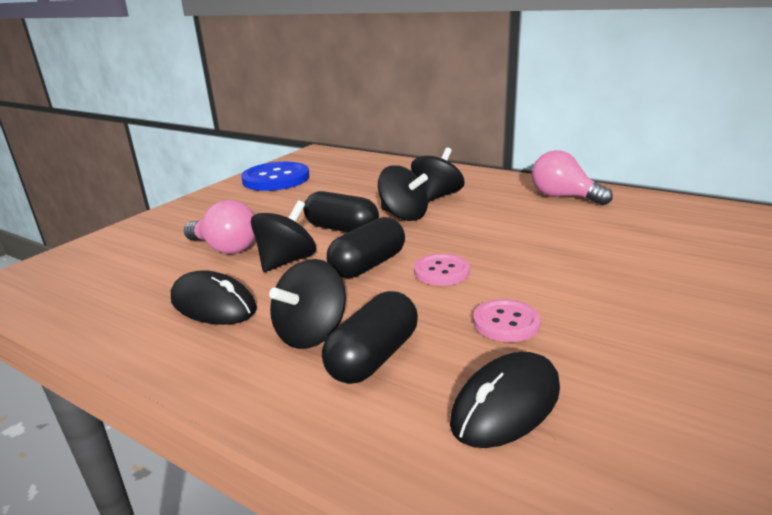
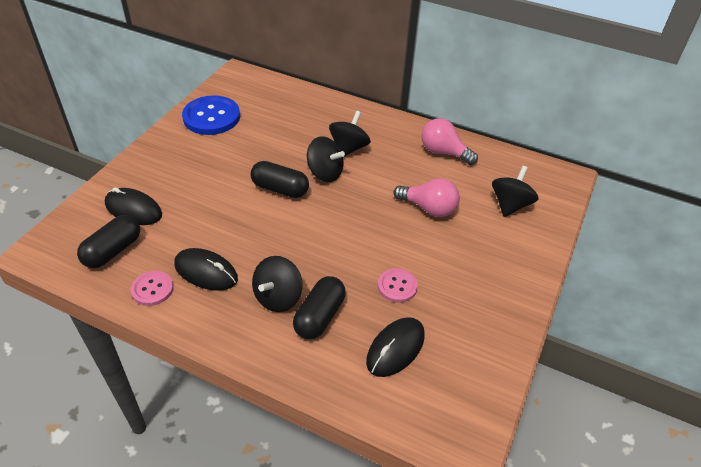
camera: 10 degrees left, 20 degrees up
pink light bulb [184,200,255,254] -> pink light bulb moved to [393,178,460,217]
black spinning top [251,200,316,272] -> black spinning top moved to [492,166,539,217]
black capsule [327,217,405,278] -> black capsule moved to [77,215,140,268]
pink button [414,254,470,286] -> pink button moved to [131,271,174,306]
none -> black mouse [105,187,162,225]

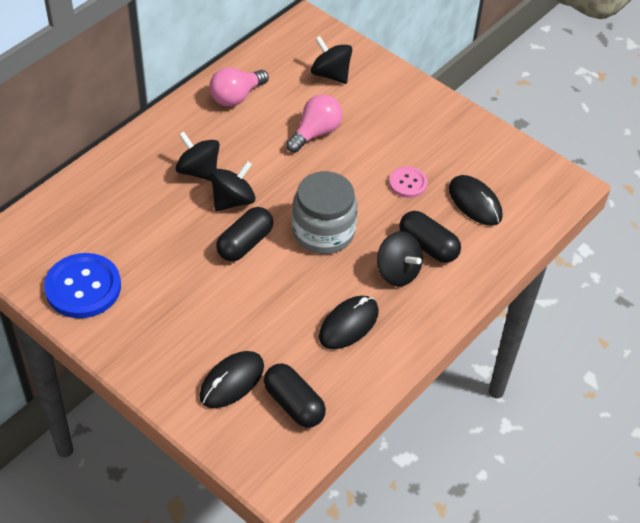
camera: 75 degrees left, 5 degrees up
pink button [131,271,174,306] -> none
none -> grey jar [292,171,358,254]

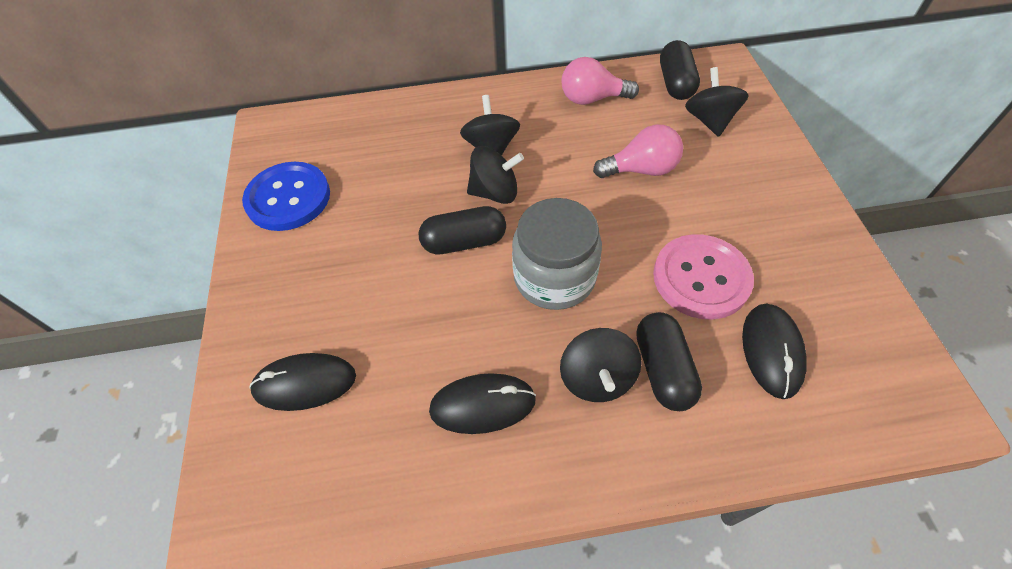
camera: 45 degrees right, 5 degrees up
black capsule [264,364,326,427] -> black capsule moved to [660,40,700,100]
pink button [389,166,428,198] -> pink button [653,234,754,319], size x1.81

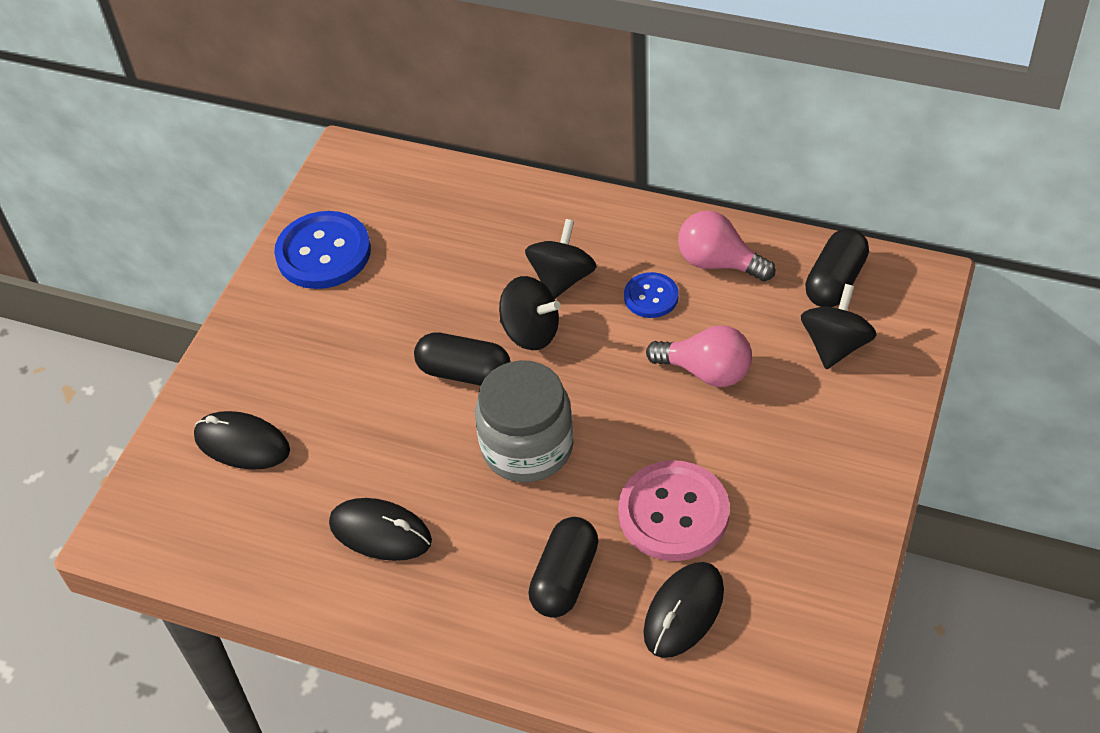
camera: 30 degrees right, 5 degrees down
black spinning top [560,328,642,402] -> none
none -> blue button [624,272,679,318]

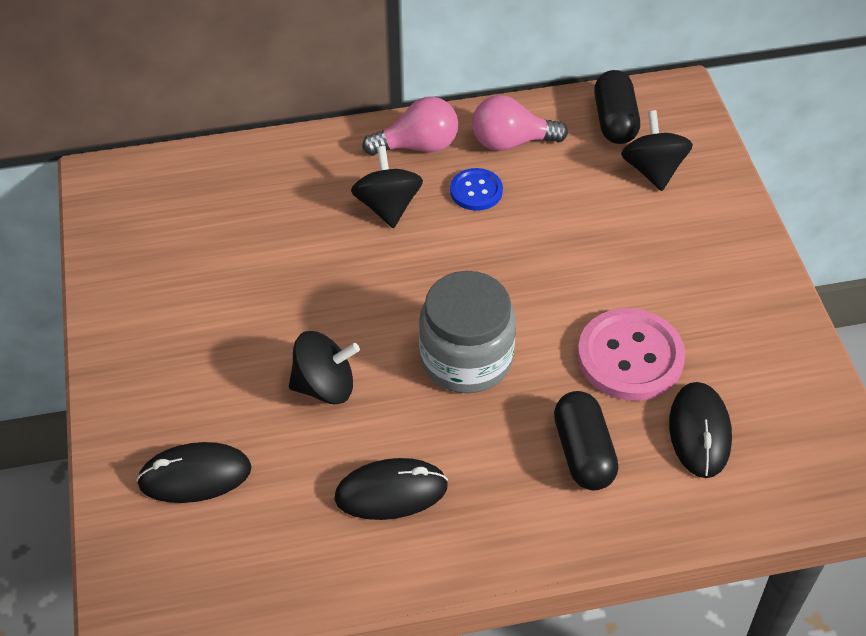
camera: 35 degrees left, 0 degrees up
blue button [274,211,371,289] -> none
black capsule [414,332,510,386] -> none
black spinning top [499,276,561,350] -> black spinning top moved to [289,331,360,404]
pink light bulb [646,325,752,387] -> pink light bulb moved to [362,97,458,156]

